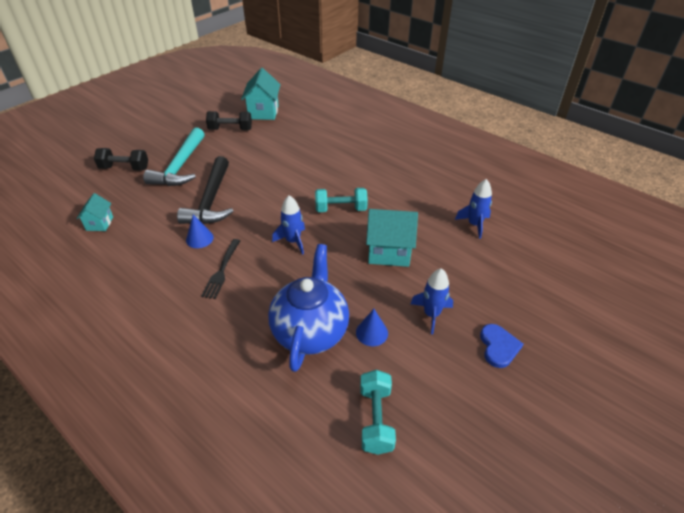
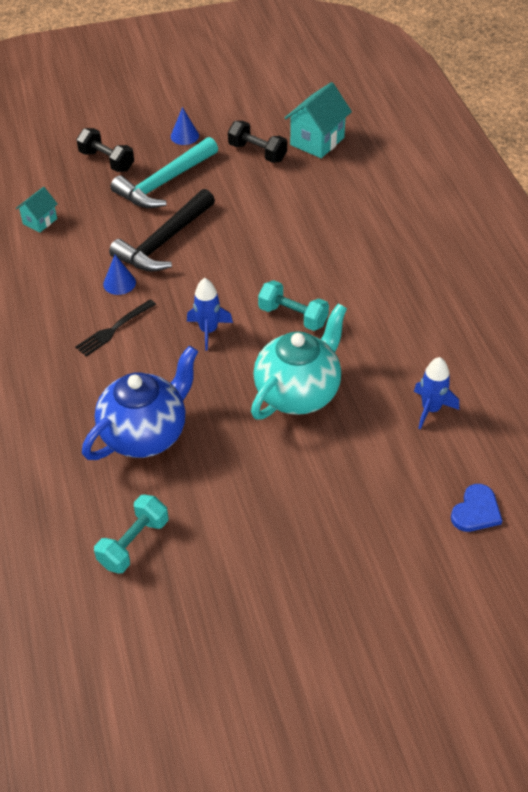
camera: 35 degrees right, 5 degrees up
blue cone [356,309,388,346] -> blue cone moved to [171,107,199,145]
turquoise house [366,209,418,267] -> turquoise teapot [251,304,347,420]
blue rocket [410,268,453,334] -> none
blue heart [480,324,523,368] -> blue heart moved to [451,484,503,532]

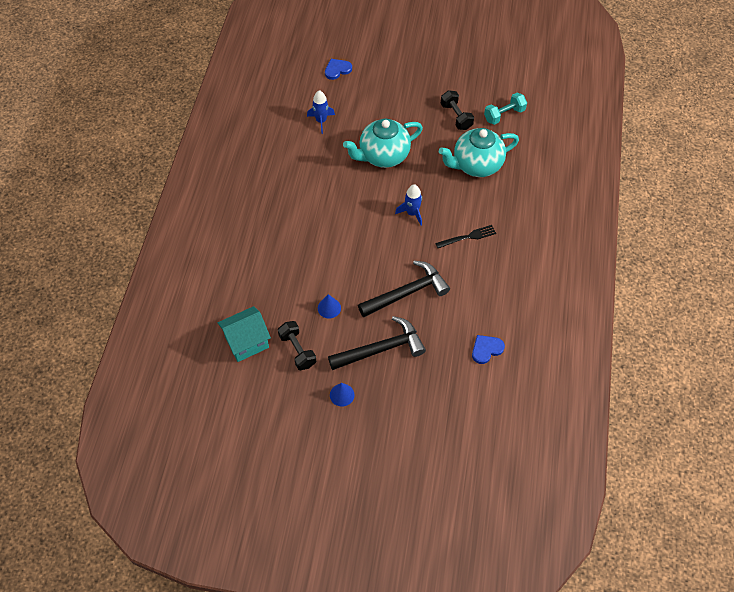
camera: 155 degrees left, 10 degrees up
turquoise house [16,187,58,233] -> blue heart [472,335,505,364]
black dumbbell [76,128,134,172] -> black dumbbell moved to [440,90,474,130]
blue teapot [82,346,198,460] -> turquoise teapot [439,128,519,177]
blue cone [103,255,136,295] -> blue cone moved to [318,294,341,319]
turquoise hammer [111,137,218,208] -> black hammer [328,316,426,370]
turquoise dumbbell [258,280,329,331] -> none

